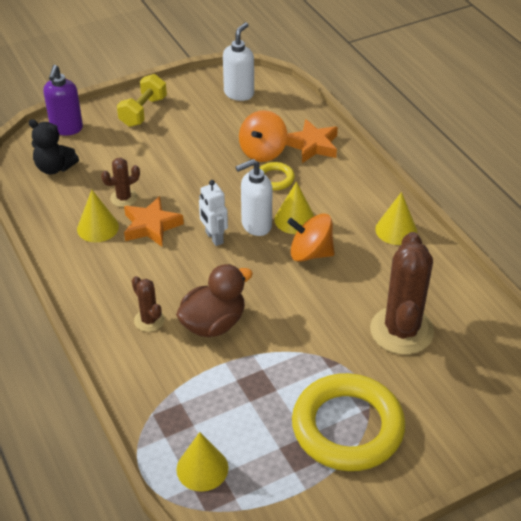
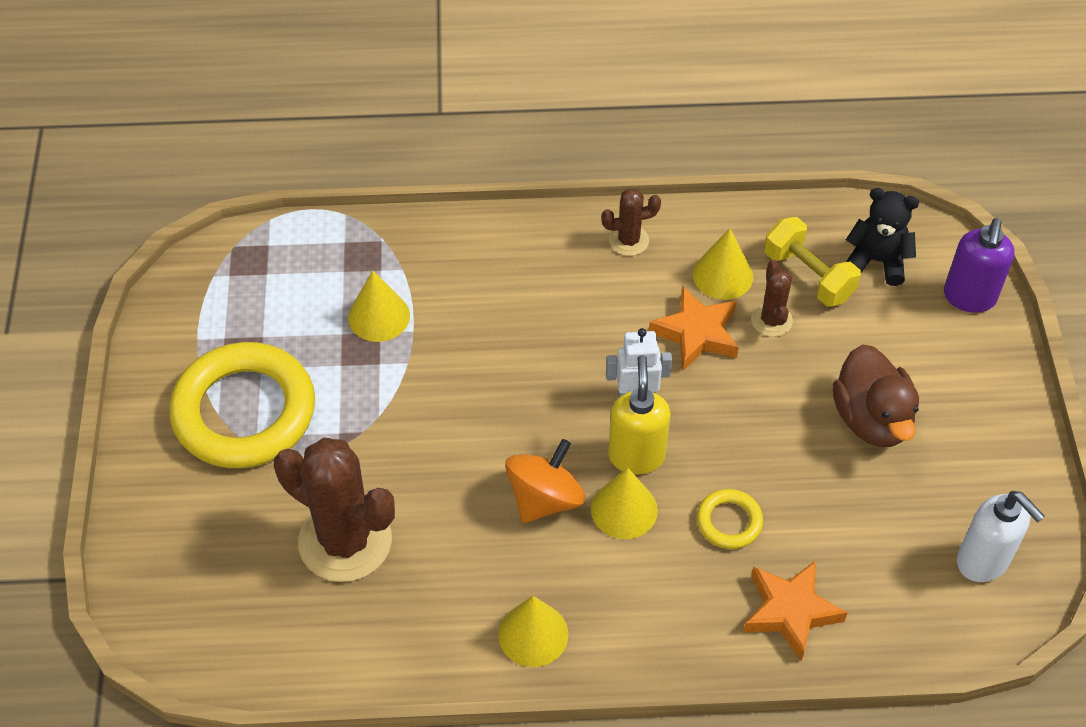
camera: 115 degrees right, 10 degrees up
black teddy bear [29,119,79,174] -> black teddy bear turned 60 degrees clockwise [846,188,919,286]
purple soap dispenser [43,65,83,136] -> purple soap dispenser turned 105 degrees counterclockwise [944,218,1015,313]
yellow dumbbell [117,74,167,127] -> yellow dumbbell moved to [764,217,861,307]
brown cactus [132,276,165,332] -> brown cactus moved to [601,188,661,256]
brown duck [176,264,253,337] -> brown duck moved to [833,345,919,447]
yellow cone [177,432,228,492] -> yellow cone moved to [348,270,410,342]
white soap dispenser [236,159,272,236] -> yellow soap dispenser [608,355,671,475]
orange spinning top [239,110,287,162] -> none

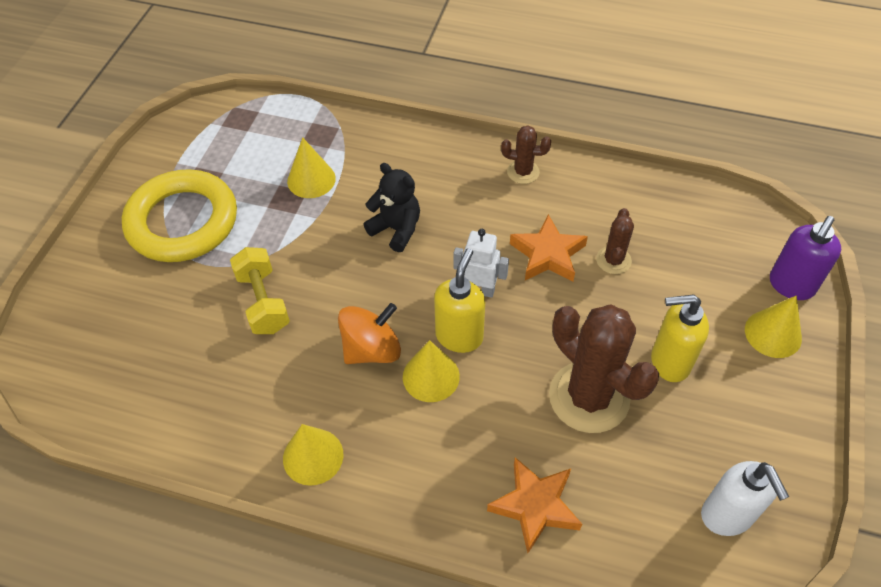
camera: 20 degrees right, 0 degrees up
brown cactus [274,437,395,582] -> brown cactus moved to [549,304,659,433]
yellow cone [693,228,753,300] -> yellow cone moved to [745,296,802,358]
yellow ring [697,489,763,549] -> none
yellow dumbbell [764,217,861,307] -> yellow dumbbell moved to [230,247,290,334]
brown duck [833,345,919,447] -> yellow soap dispenser [651,295,709,382]
black teddy bear [846,188,919,286] -> black teddy bear moved to [363,163,420,252]

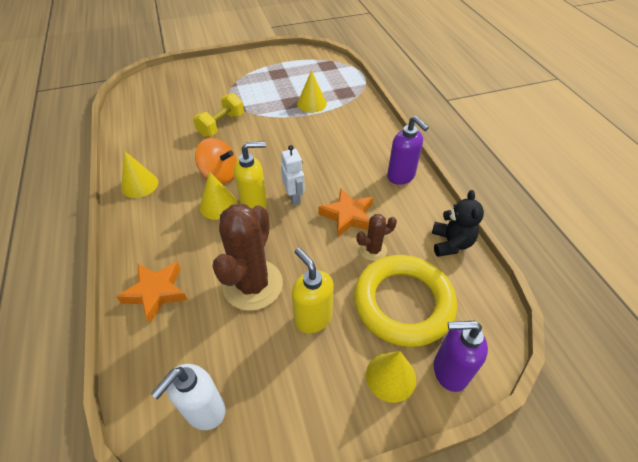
camera: 55 degrees right, 5 degrees down
yellow ring [122,169,237,262] -> yellow ring moved to [354,255,457,347]
black teddy bear [363,163,420,252] -> black teddy bear moved to [432,190,484,257]
brown cactus [501,126,551,184] -> purple soap dispenser [387,116,429,185]

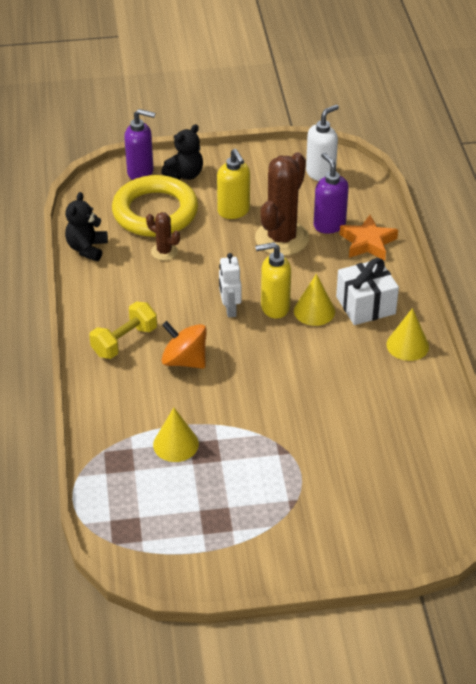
camera: 170 degrees left, 5 degrees down
yellow dumbbell [193,93,244,137] -> yellow dumbbell moved to [89,301,157,359]
orange spinning top [195,138,237,184] -> orange spinning top moved to [161,321,207,369]
orange star [319,188,373,238] -> none
brown cactus [356,214,397,261] -> brown cactus turned 45 degrees clockwise [146,212,180,261]
yellow cone [366,351,416,403] -> black teddy bear [161,124,203,180]
purple soap dispenser [387,116,429,185] -> purple soap dispenser moved to [314,152,349,234]
none -> white gift [336,258,399,325]

